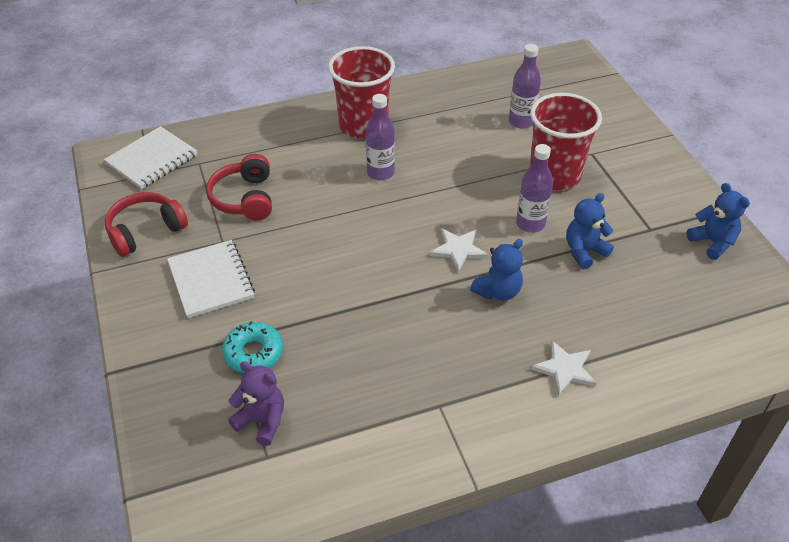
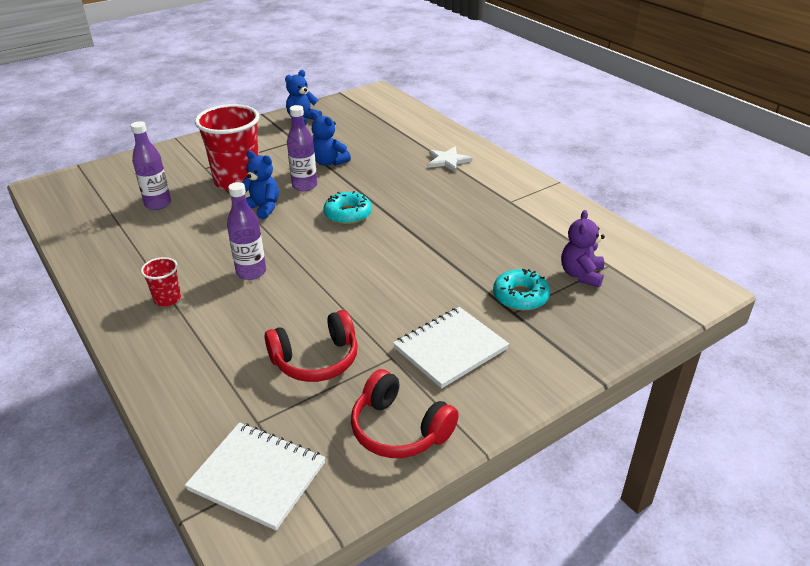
camera: 105 degrees left, 10 degrees down
red cup [328,46,395,139] -> red cup [141,257,181,306], size x0.46
white star [429,228,488,272] -> turquoise donut [323,191,372,224]
blue teddy bear [470,239,523,301] -> blue teddy bear moved to [242,150,279,219]

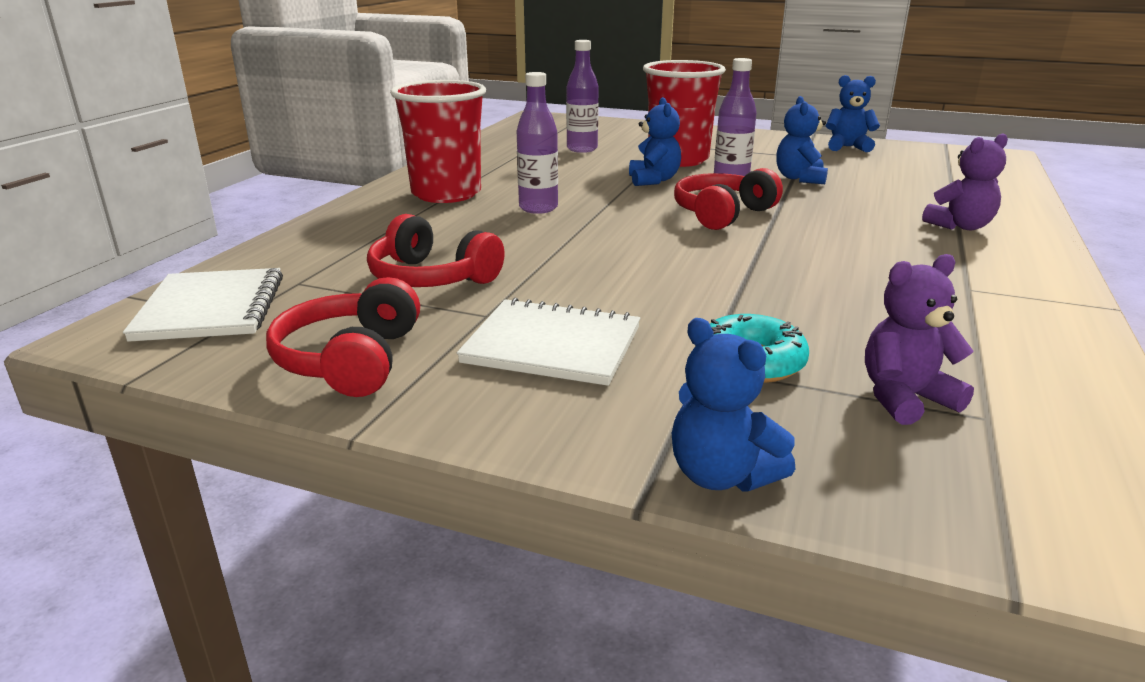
camera: 55 degrees right, 10 degrees down
red cup [141,257,181,306] -> red cup [390,80,486,203], size x2.18
turquoise donut [323,191,372,224] -> red headphones [674,168,783,230]
white star [428,147,472,172] -> purple teddy bear [922,133,1008,230]
none -> blue teddy bear [672,318,795,491]

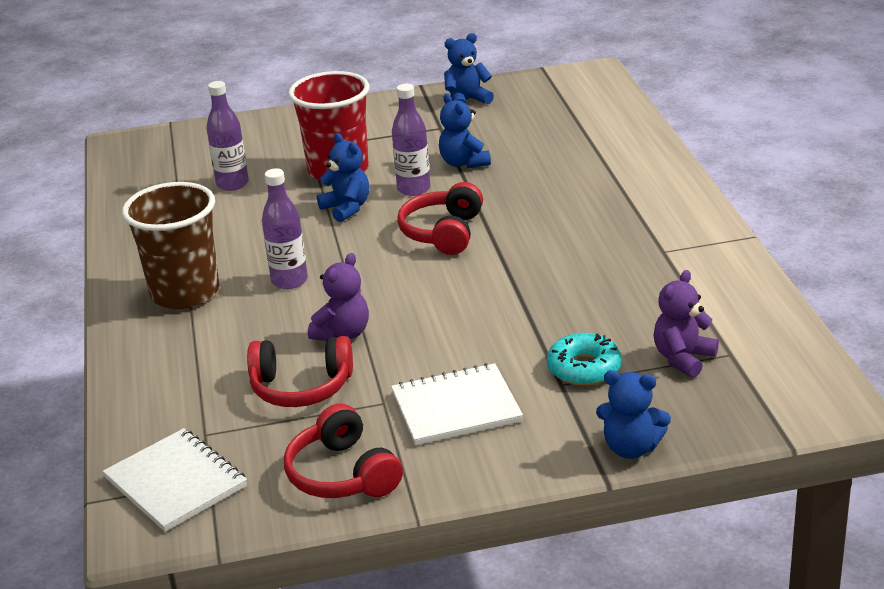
camera: 30 degrees left, 5 degrees up
red cup [390,80,486,203] -> brown cup [122,182,220,309]
purple teddy bear [922,133,1008,230] -> purple teddy bear moved to [308,253,369,341]

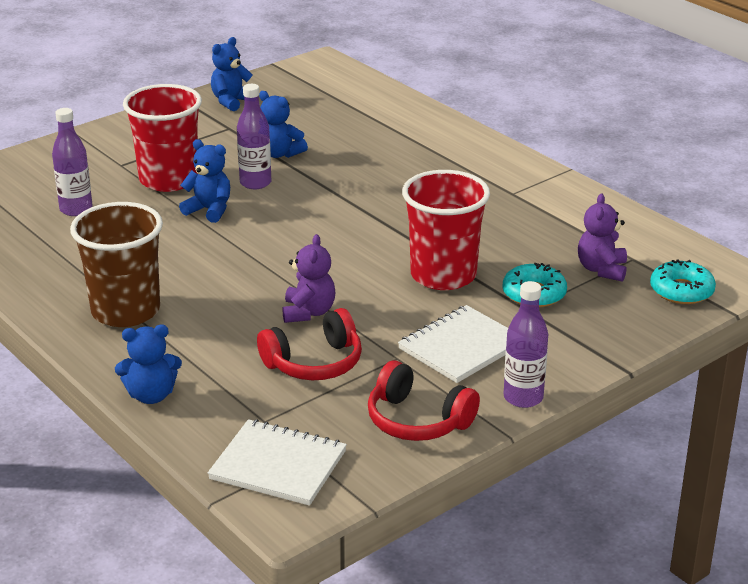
camera: 30 degrees left, 0 degrees up
purple bottle [262,168,308,289] -> purple bottle moved to [504,281,548,408]
red headphones [397,182,483,255] -> none
blue teddy bear [596,370,671,459] -> blue teddy bear moved to [115,325,182,404]
none -> red cup [402,170,490,290]
none -> turquoise donut [650,259,716,304]

